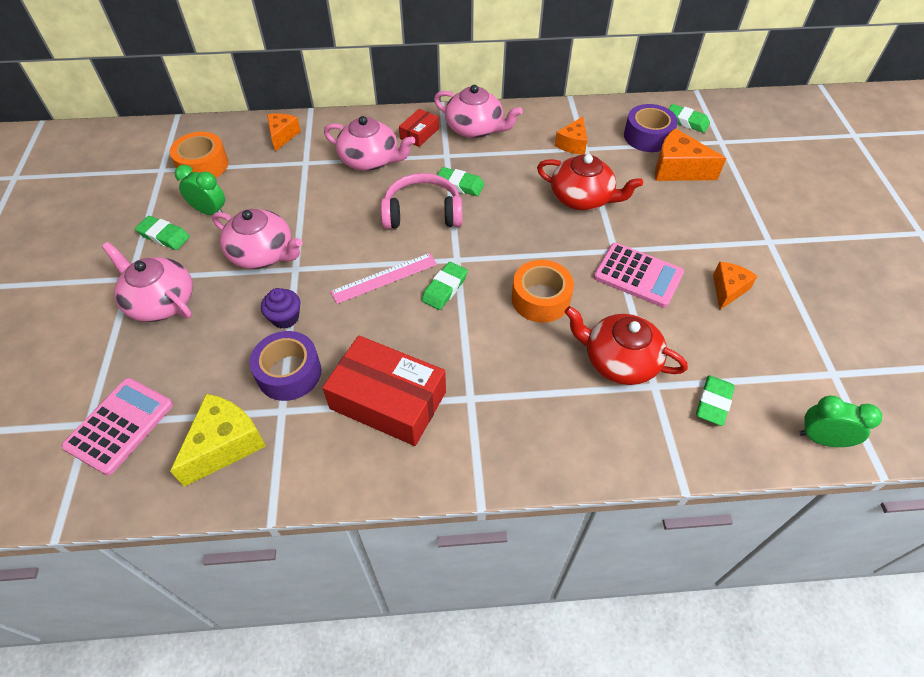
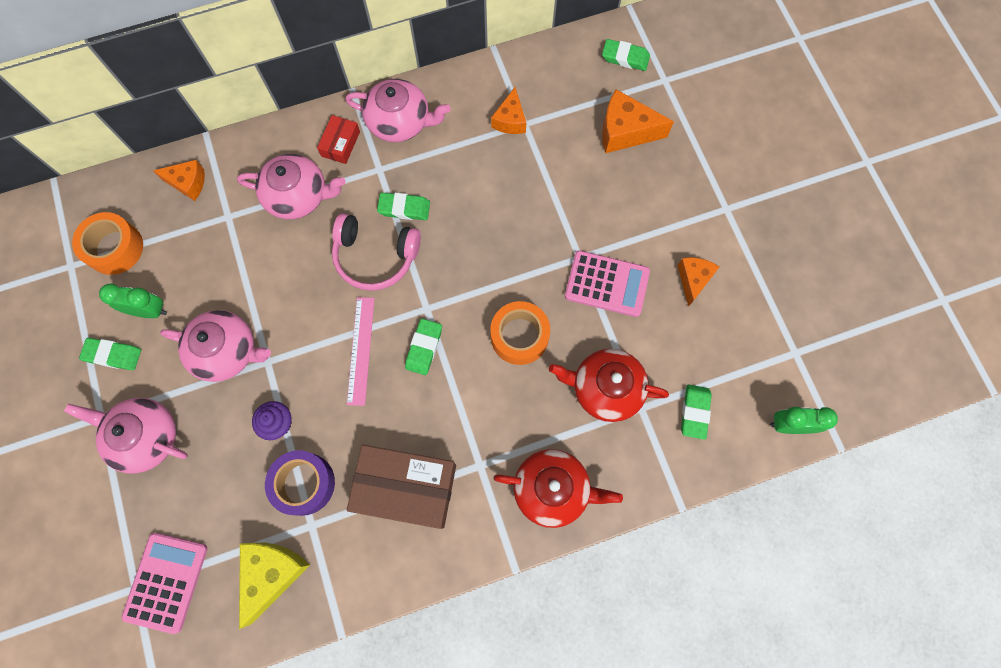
camera: 15 degrees left, 20 degrees up
orange cheese [267,113,301,151] -> orange cheese turned 105 degrees clockwise [153,160,205,201]
red box [322,336,446,446] -> brown box [347,445,456,529]
pink ruler [330,253,437,304] -> pink ruler turned 45 degrees counterclockwise [347,297,375,406]
pink headphones [381,173,463,229] -> pink headphones turned 150 degrees counterclockwise [332,213,421,291]
red teapot [537,154,643,211] -> red teapot moved to [493,449,623,528]
purple tape [624,104,678,152] -> none

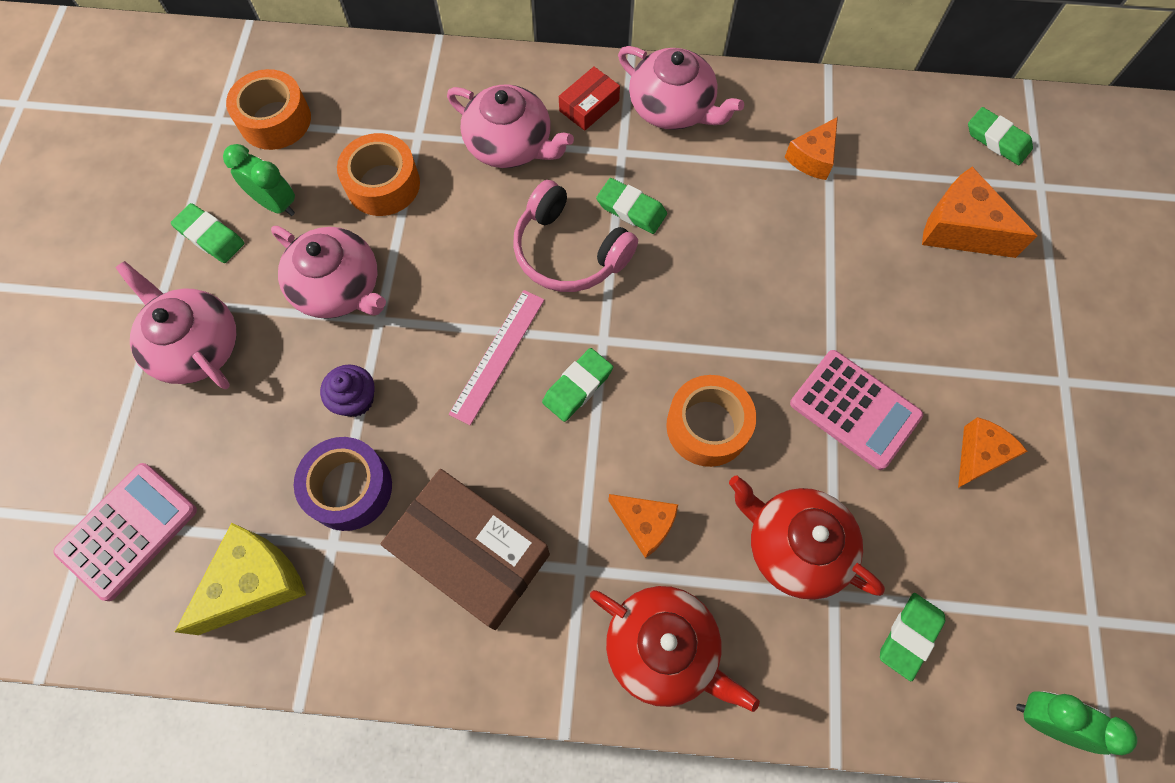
camera: 25 degrees right, 5 degrees down
orange cheese [153,160,205,201] -> orange cheese moved to [608,494,678,558]
none -> orange tape [337,133,420,216]

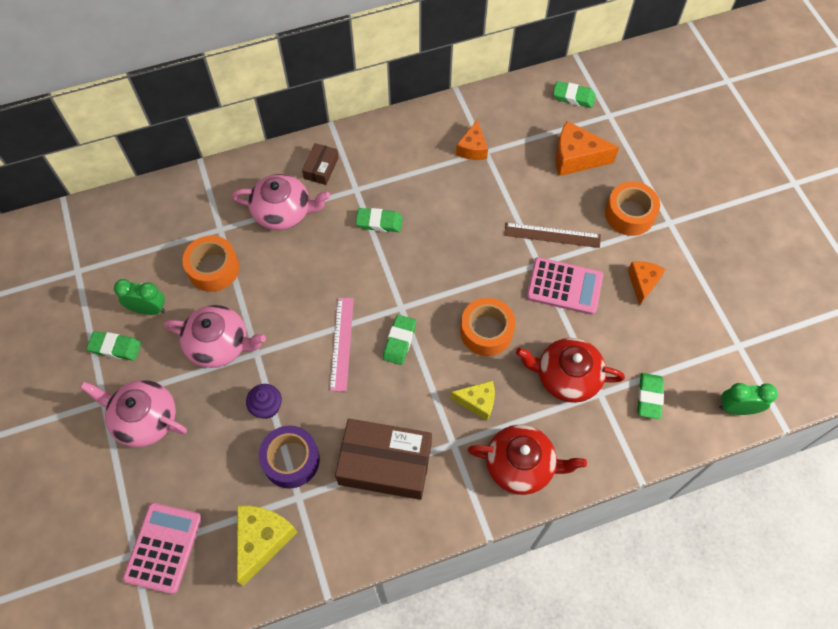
camera: 25 degrees left, 5 degrees down
orange tape [226,69,311,150] -> orange tape moved to [605,182,660,236]
pink headphones [513,180,638,292] -> none
red box [559,66,620,131] -> brown box [302,143,338,185]
orange cheese [608,494,678,558] -> yellow cheese [450,381,495,421]
pink teapot [618,46,744,130] -> none
none -> brown ruler [504,222,601,248]

